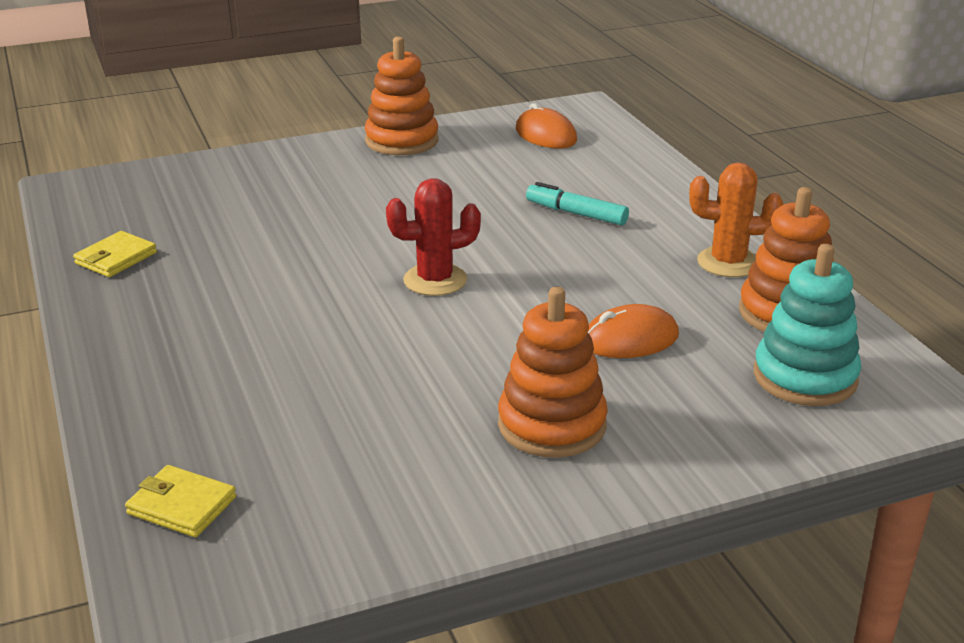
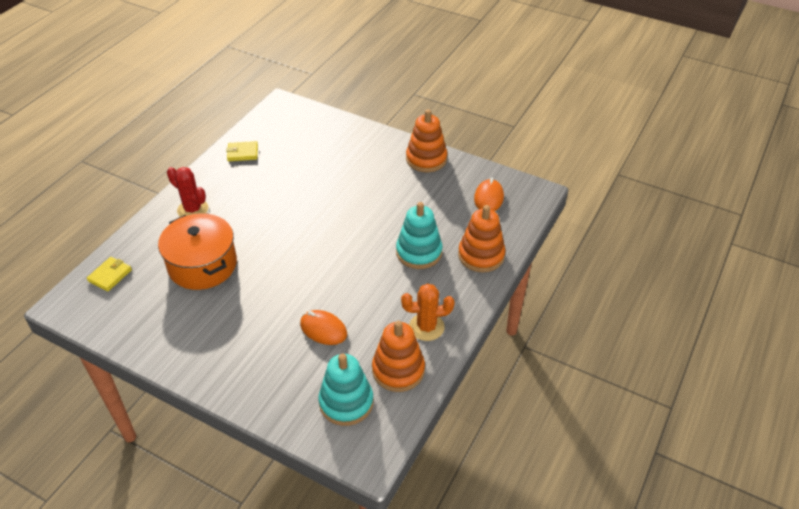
camera: 50 degrees right, 15 degrees up
yellow wallet [125,465,236,537] -> yellow wallet turned 45 degrees clockwise [87,257,132,292]
red cactus [386,178,481,296] -> red cactus moved to [167,167,208,217]
orange stacking toy [498,287,608,458] -> orange stacking toy moved to [458,205,505,273]
turquoise marker [526,182,629,225] -> turquoise stacking toy [396,202,443,269]
orange cactus [689,162,783,277] -> orange cactus turned 60 degrees counterclockwise [401,283,455,341]
none -> orange pot [158,213,237,290]

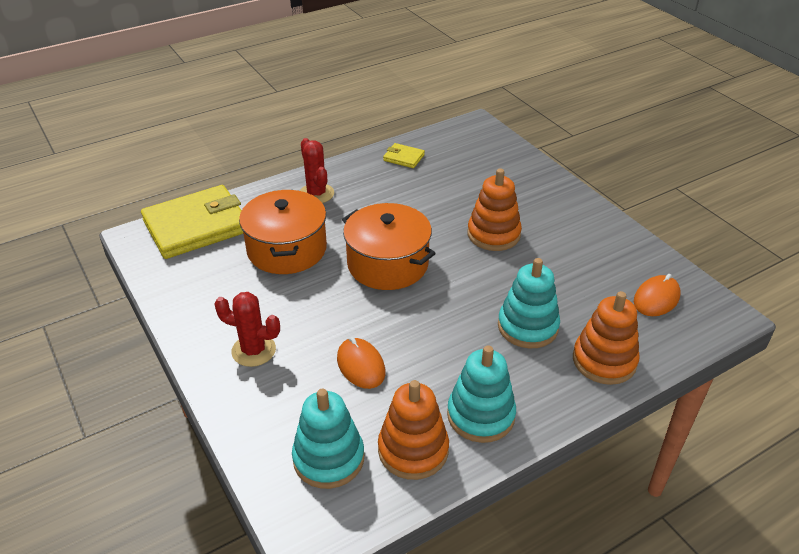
camera: 30 degrees right, 5 degrees down
yellow wallet [87,257,132,292] -> yellow wallet [141,185,243,259], size x2.33
orange cactus [401,283,455,341] -> turquoise stacking toy [447,345,516,443]
orange stacking toy [406,109,447,172] -> orange stacking toy moved to [467,169,522,251]
none -> red cactus [214,292,280,367]
none -> orange pot [342,203,436,290]

